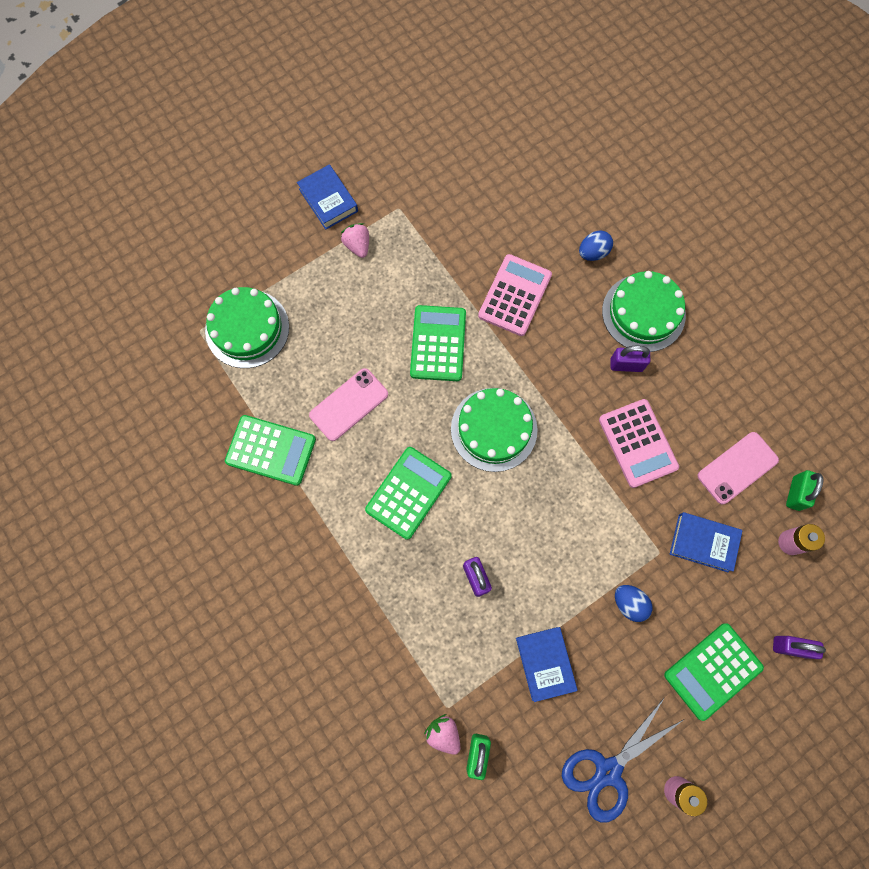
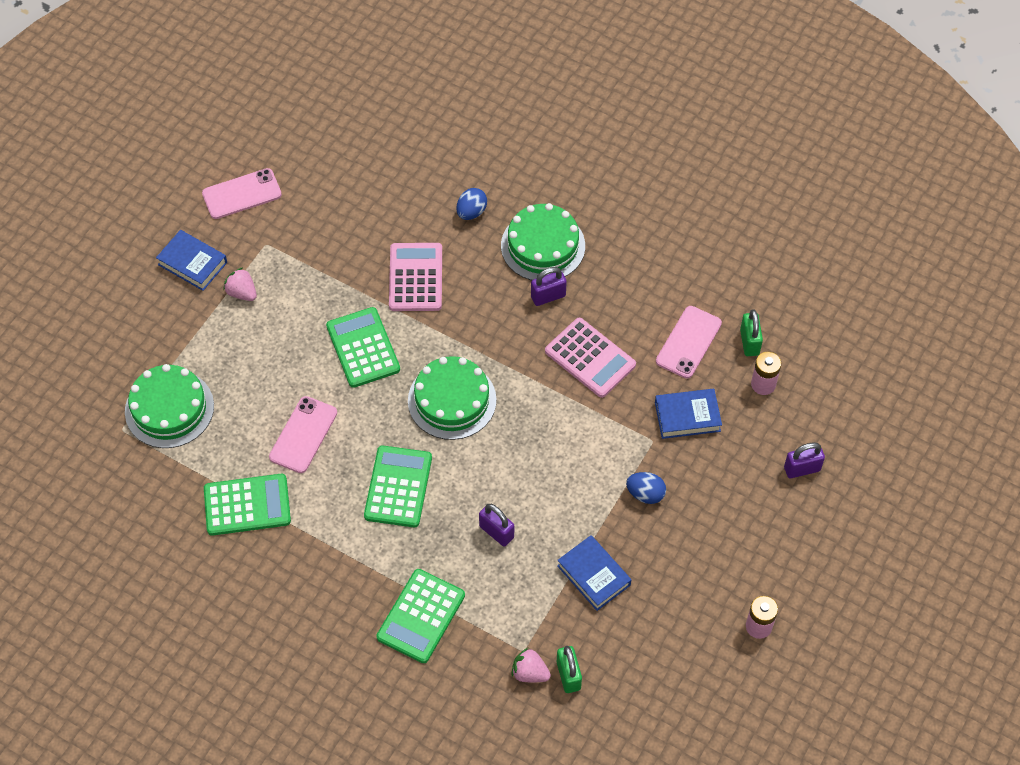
camera: 25 degrees left, 15 degrees down
blue scissors [562,697,685,823] -> none
green calculator [664,623,764,721] -> green calculator moved to [376,569,465,663]
none -> pink phone [202,168,282,219]

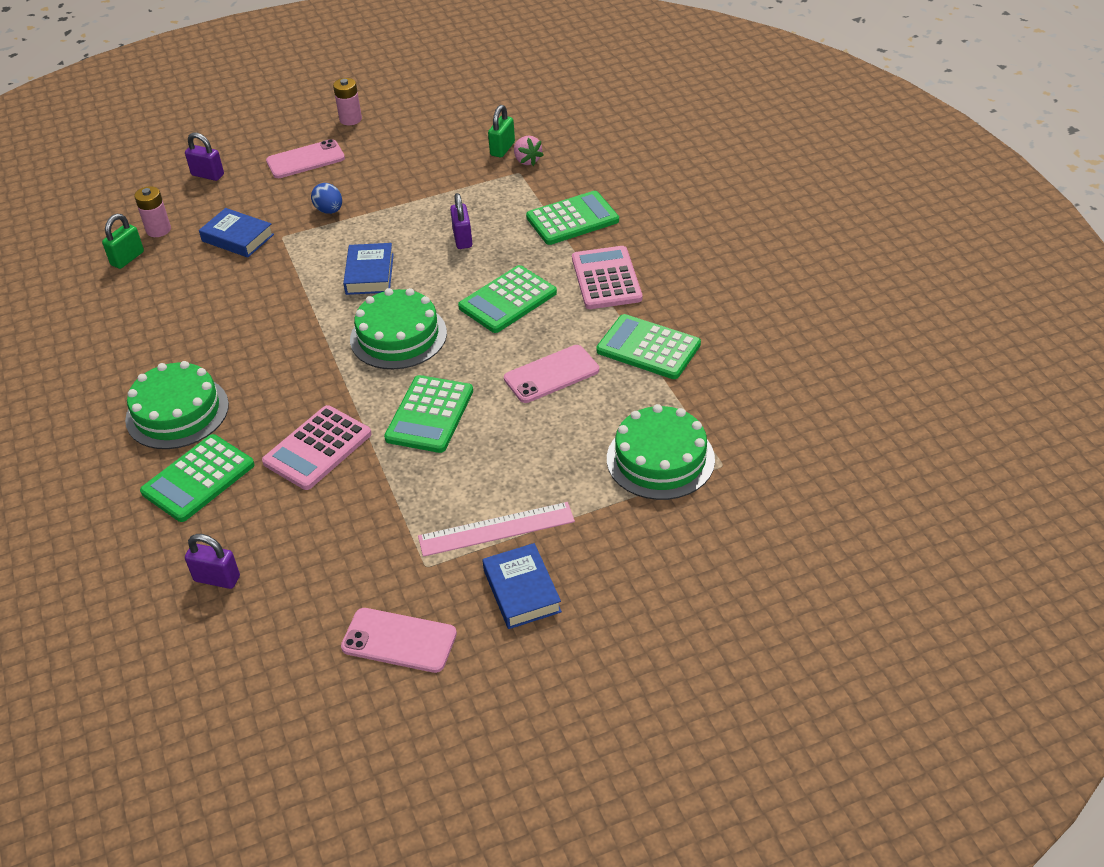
camera: 140 degrees left, 15 degrees down
pink strawberry [223,268,257,301] -> pink ruler [418,502,575,557]
blue egg [456,188,487,220] -> green calculator [140,434,255,522]
purple padlock [531,267,567,306] -> purple padlock moved to [185,534,240,589]
pink calculator [545,318,636,398] -> pink calculator moved to [572,246,642,309]
blue book [557,535,631,611] -> blue book moved to [343,243,394,295]
pink phone [656,306,722,379] -> pink phone moved to [266,139,345,178]

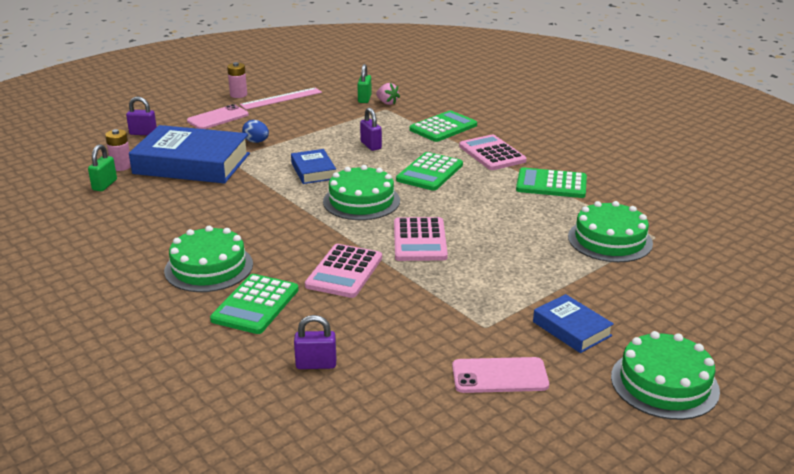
camera: 20 degrees left, 15 degrees down
blue book [199,208,274,258] -> blue book [129,125,250,184], size x2.03
green calculator [384,375,473,453] -> pink calculator [394,217,448,261]
pink ruler [418,502,575,557] -> pink ruler moved to [240,87,322,110]
pink phone [504,345,599,403] -> none
none -> green cake [611,331,720,420]

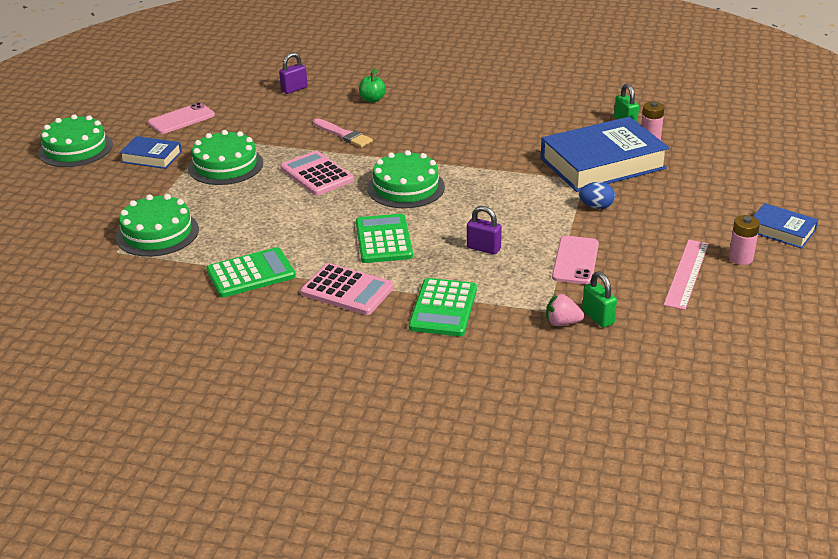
camera: 145 degrees right, 5 degrees up
purple padlock [126,97,157,135] -> none
green cake [164,226,253,292] -> green cake moved to [188,130,263,185]
pink phone [187,104,249,129] -> pink phone moved to [552,236,599,284]
green calculator [210,274,298,334] -> green apple [359,68,386,103]
blue book [291,149,336,184] -> blue book moved to [753,203,818,249]
pink calculator [305,244,382,298] -> pink brush [313,119,373,147]

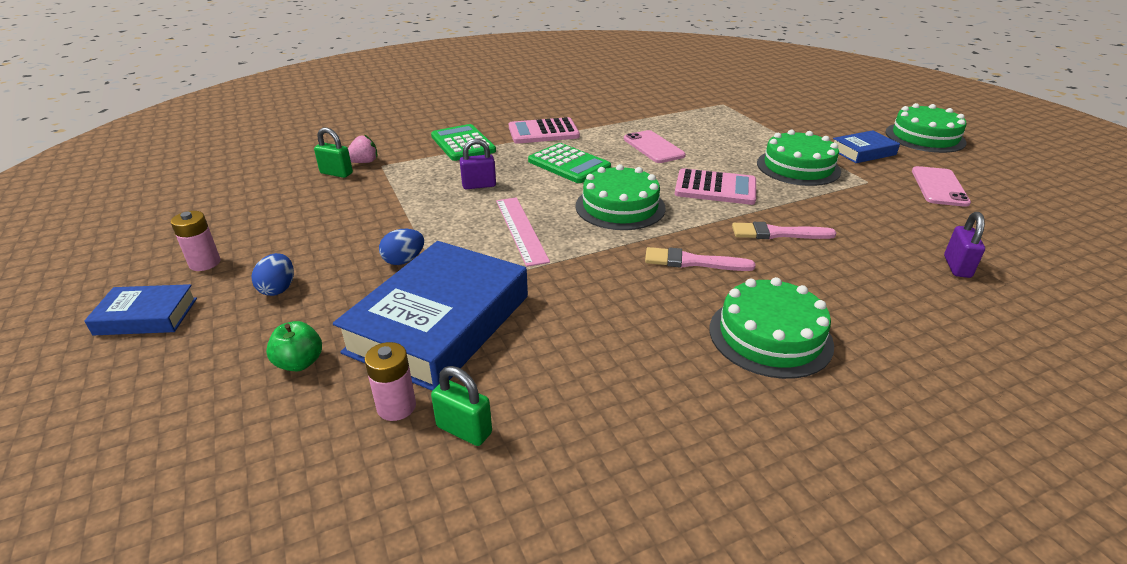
camera: 140 degrees right, 0 degrees up
green cake [116,194,199,257] -> green cake moved to [709,277,834,379]
green calculator [206,247,296,297] -> none
green apple [359,68,386,103] -> green apple moved to [266,321,322,371]
pink phone [552,236,599,284] -> pink phone moved to [624,130,686,163]
pink ruler [664,240,709,310] -> pink ruler moved to [496,197,550,267]
none -> blue egg [252,253,294,296]
none -> pink brush [645,247,756,271]

